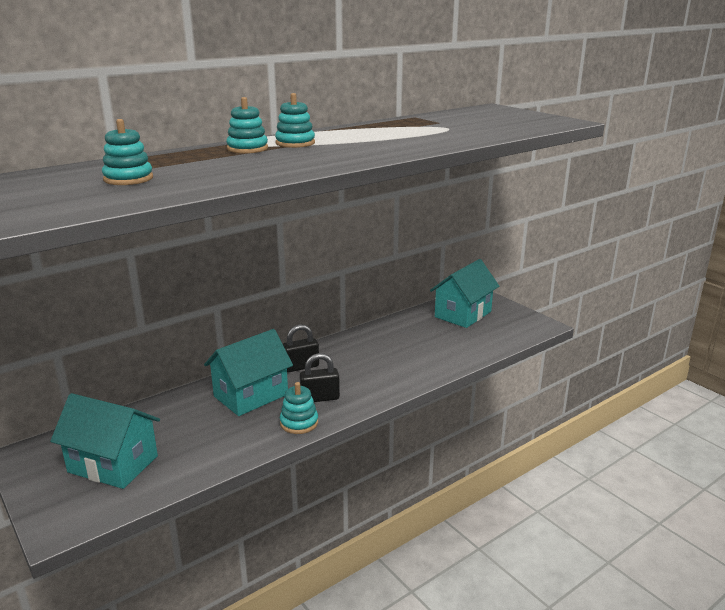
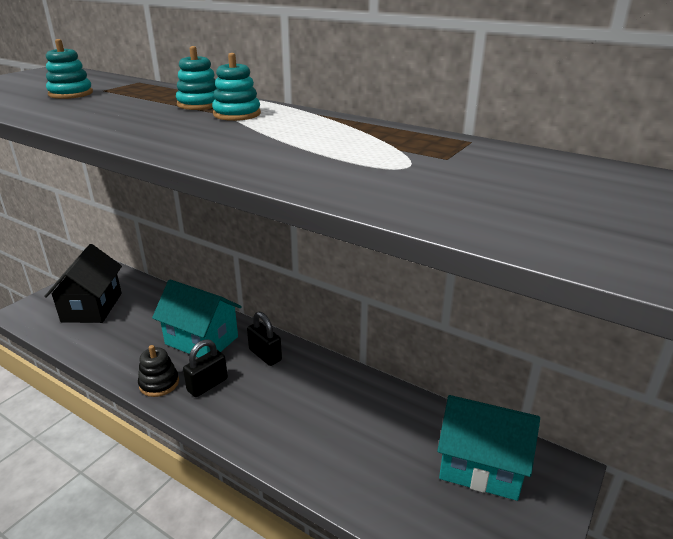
camera: 70 degrees right, 5 degrees up
turquoise house [50,393,160,489] -> black house [44,244,122,323]
turquoise stacking toy [280,382,318,434] -> black stacking toy [138,345,179,397]
black padlock [300,353,340,402] -> black padlock turned 75 degrees clockwise [183,339,228,397]

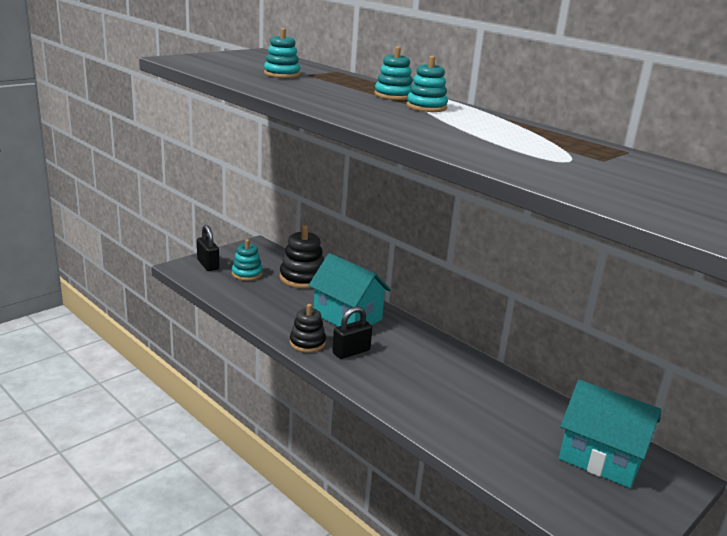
camera: 10 degrees right, 5 degrees down
black house [44,244,122,323] -> turquoise stacking toy [232,239,263,281]
black padlock [247,312,282,366] -> black padlock moved to [197,225,219,271]
none -> black stacking toy [280,225,324,289]

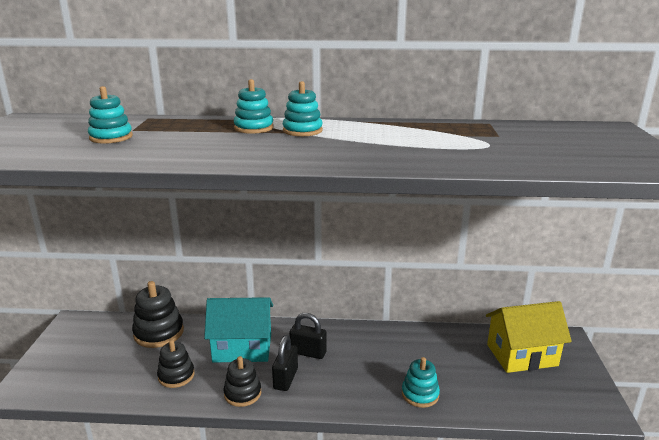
camera: 40 degrees left, 0 degrees up
black padlock [197,225,219,271] -> black padlock moved to [289,313,327,359]
turquoise stacking toy [232,239,263,281] -> turquoise stacking toy moved to [402,357,440,408]
turquoise house [559,380,662,488] -> yellow house [486,301,572,373]
none -> black stacking toy [157,340,195,388]

